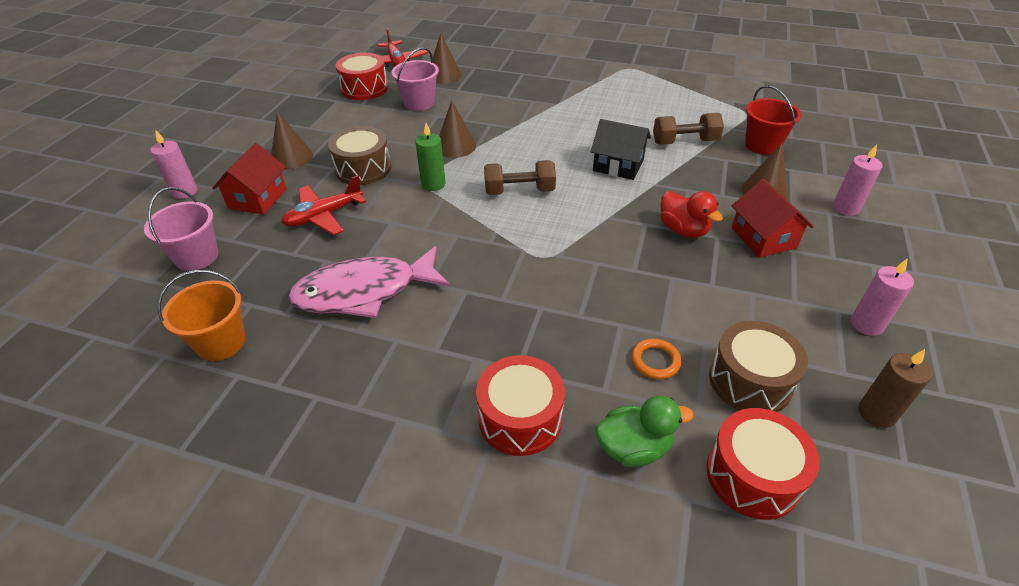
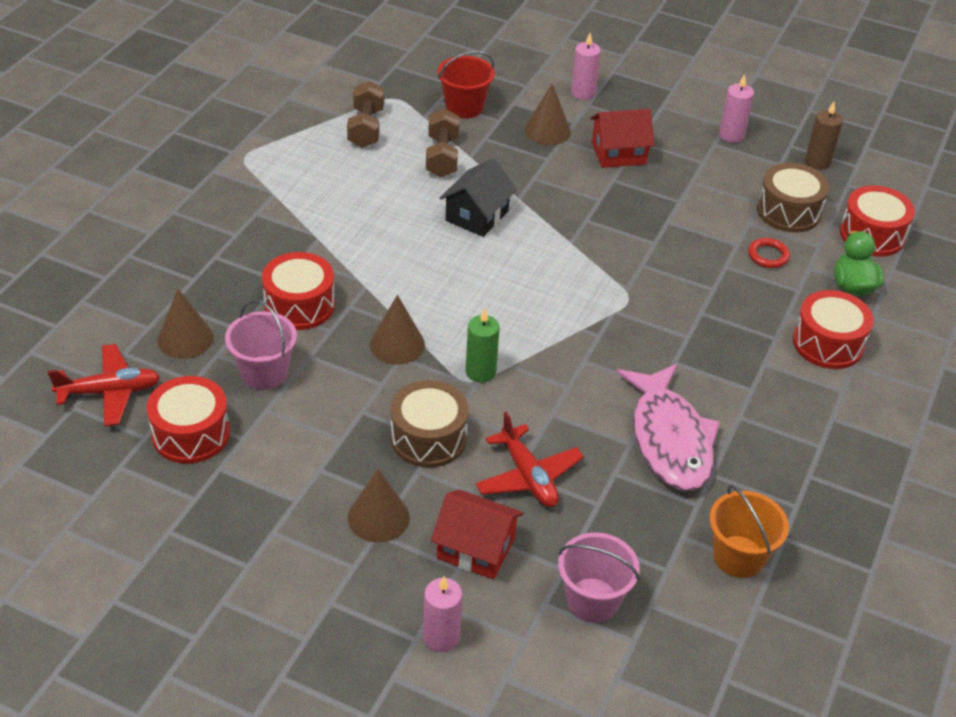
camera: 85 degrees left, 0 degrees up
brown dumbbell [484,160,556,195] -> brown dumbbell moved to [347,81,384,148]
orange ring [631,339,681,379] -> red ring [748,238,790,268]
red duck [661,191,723,238] -> none
none -> red drum [262,252,335,330]

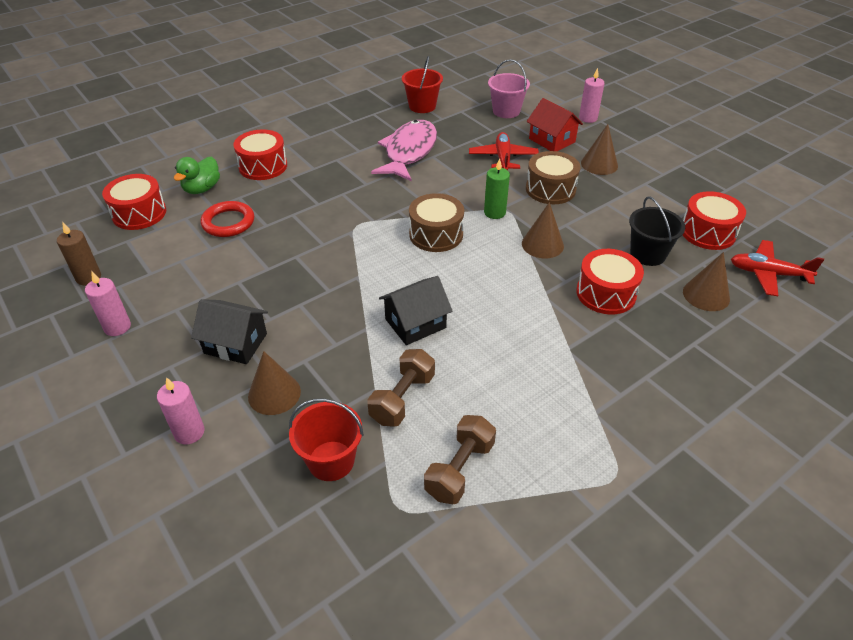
camera: 150 degrees left, 0 degrees up
pink bucket [225,300,297,390] -> black bucket [629,196,685,266]
red house [590,109,655,168] -> black house [191,299,268,364]
orange bucket [709,485,789,578] -> red bucket [402,56,443,113]
red ring [748,238,790,268] -> red ring [201,201,254,237], size x1.58
brown drum [757,163,829,233] -> brown drum moved to [409,193,464,252]

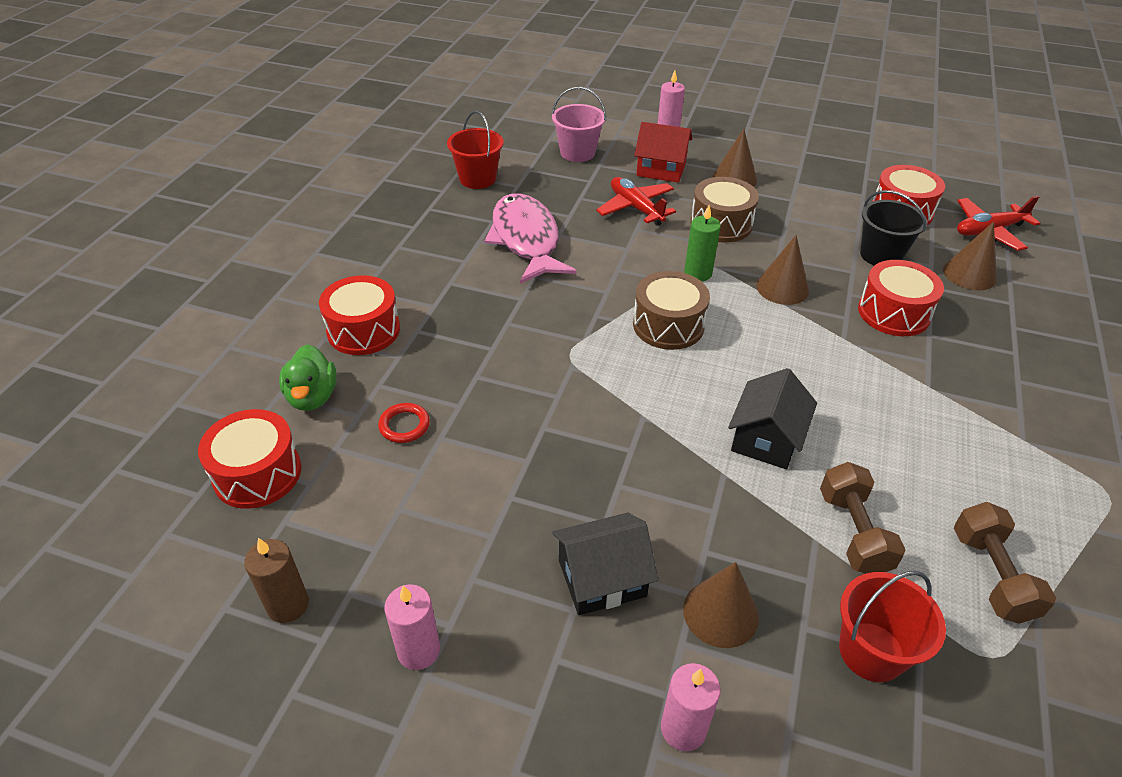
camera: 35 degrees left, 0 degrees up
red ring [201,201,254,237] -> red ring [378,403,430,443], size x0.63

